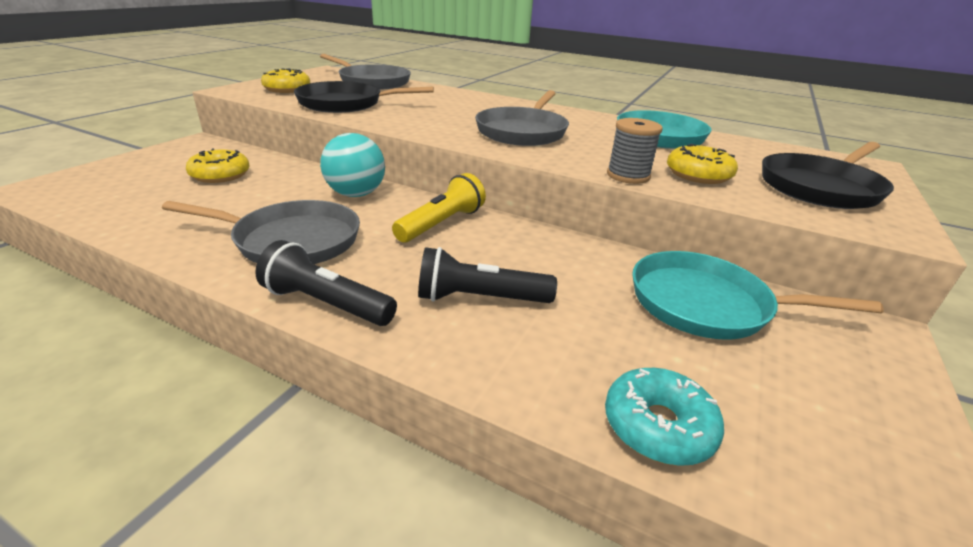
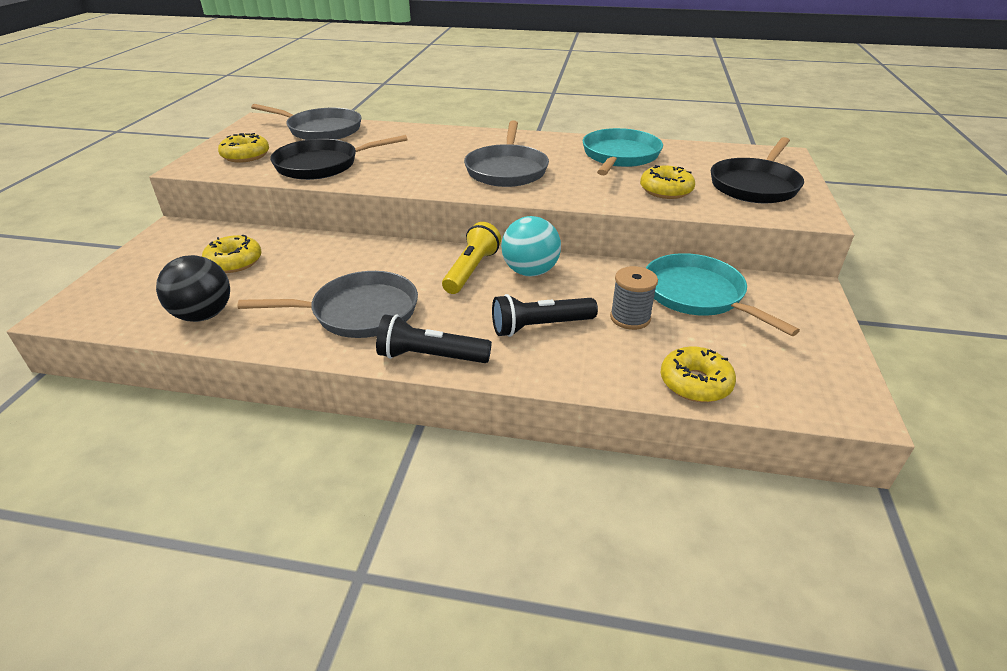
camera: 15 degrees left, 5 degrees up
turquoise ball [320,133,385,197] -> turquoise ball moved to [501,216,561,276]
turquoise donut [605,368,724,466] -> yellow donut [661,346,736,402]
grey spool [607,118,663,184] -> grey spool moved to [610,266,658,330]
turquoise pan [632,251,884,340] -> turquoise pan turned 60 degrees clockwise [646,253,800,336]
none -> black ball [156,255,230,322]

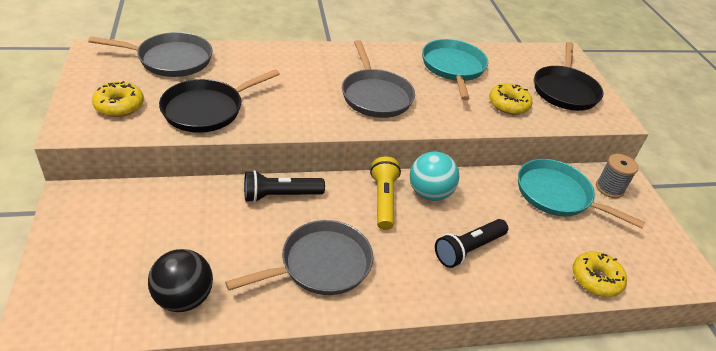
camera: 25 degrees left, 5 degrees up
yellow donut [202,235,261,273] -> none
black flashlight [376,314,492,363] -> black flashlight moved to [244,170,325,203]
grey spool [610,266,658,330] -> grey spool moved to [596,154,639,198]

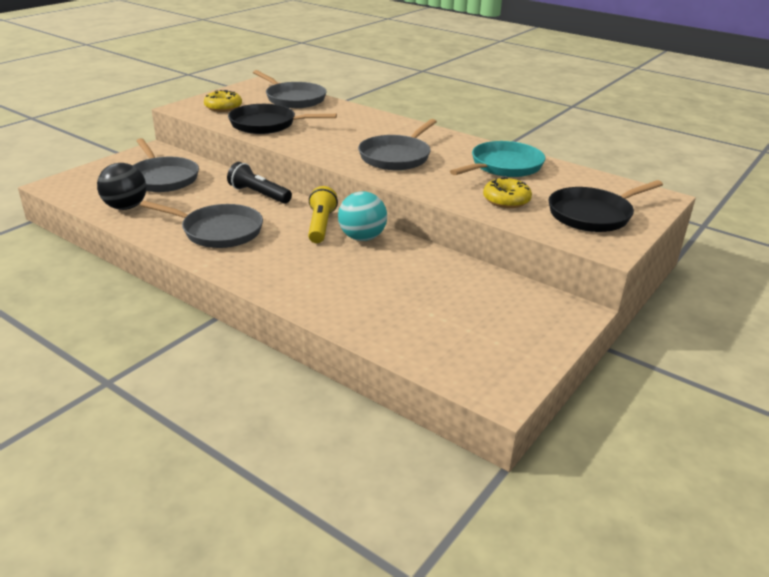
camera: 50 degrees right, 10 degrees down
yellow flashlight [370,157,401,230] -> yellow flashlight turned 45 degrees counterclockwise [308,186,338,243]
black flashlight [435,219,508,268] -> none
turquoise pan [518,159,645,228] -> none
yellow donut [573,251,627,297] -> none
grey spool [596,154,639,198] -> none
none -> grey pan [132,138,199,192]

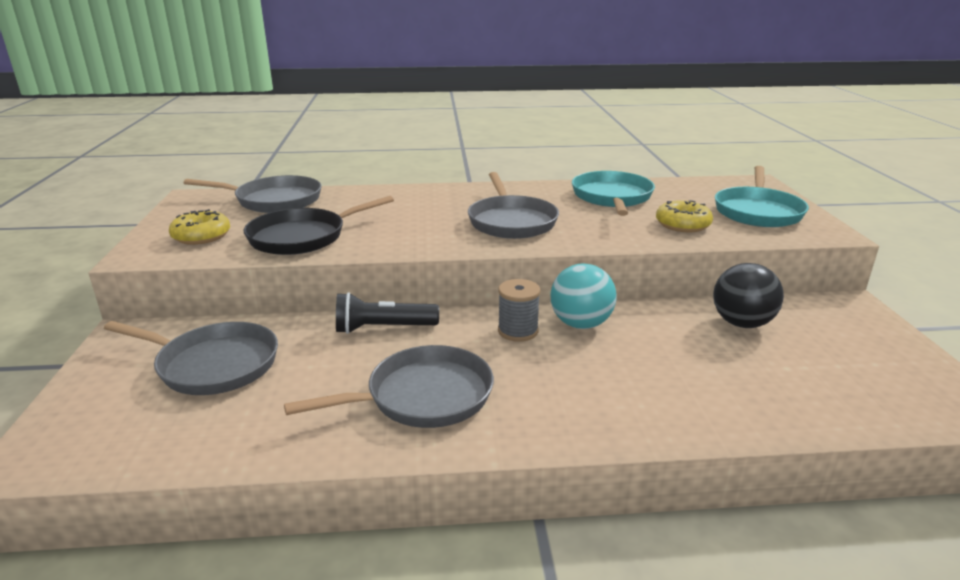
camera: 40 degrees left, 5 degrees down
black ball [97,163,147,210] -> black ball moved to [713,263,784,328]
yellow flashlight [308,186,338,243] -> grey spool [498,279,540,342]
black pan [548,180,663,232] -> turquoise pan [715,166,809,227]

